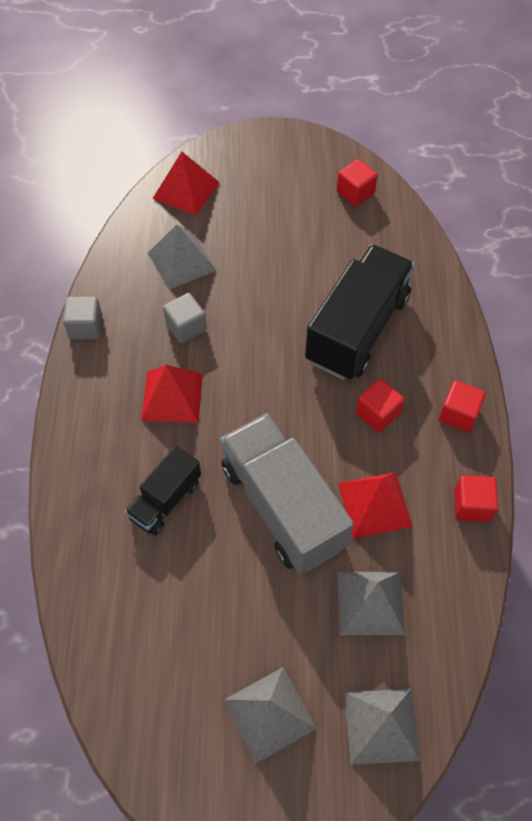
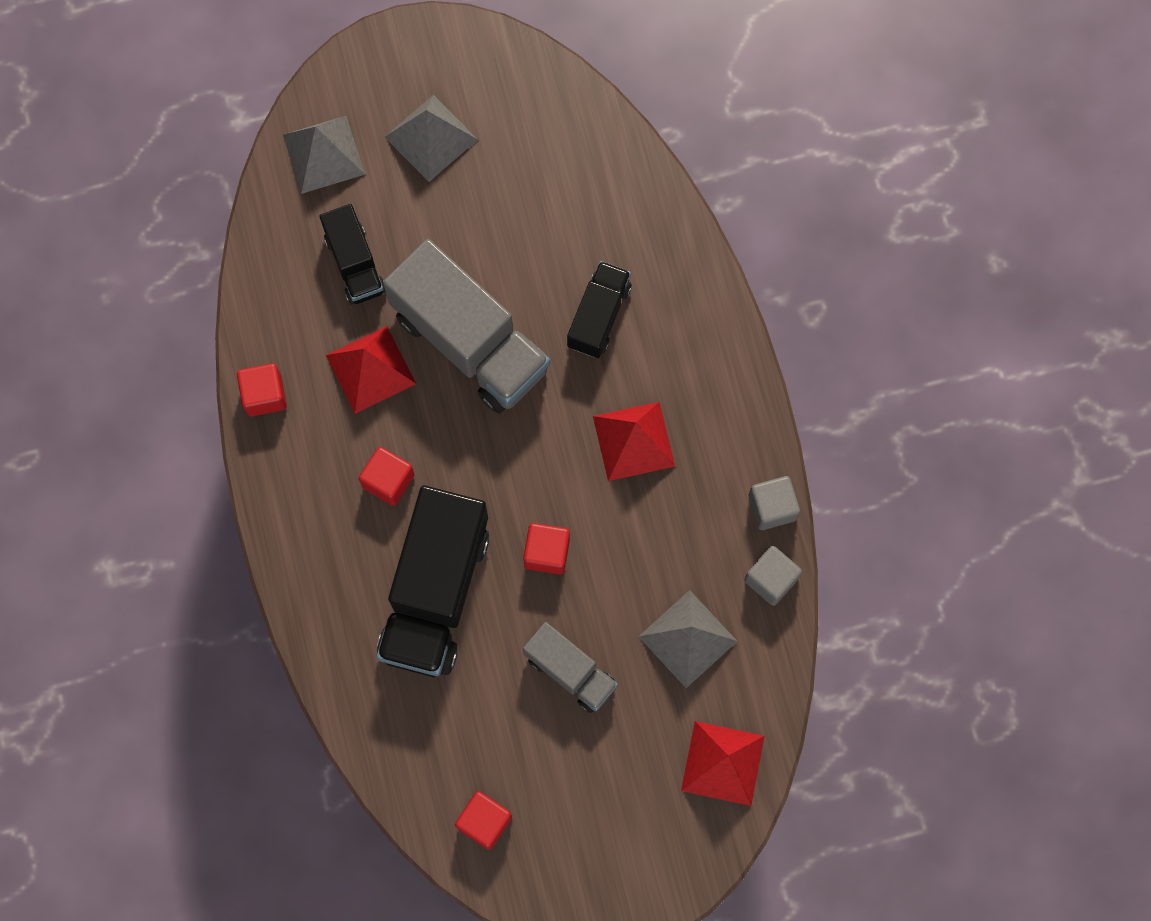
camera: 165 degrees right, 15 degrees up
grey cube [163,293,207,344] -> grey cube moved to [744,546,802,606]
grey pyramid [337,572,405,635] -> black truck [319,204,385,305]
red cube [439,381,486,432] -> red cube moved to [523,523,570,575]
none -> grey truck [523,622,618,713]

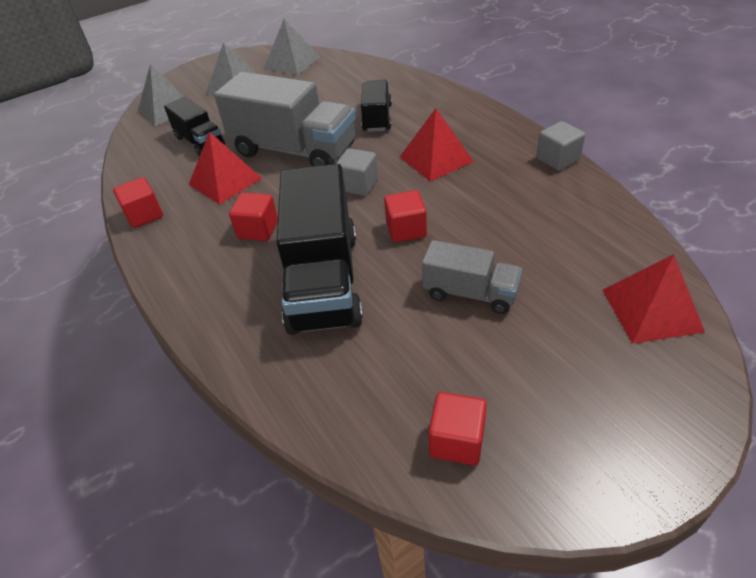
camera: 15 degrees left, 30 degrees down
grey pyramid [638,590,738,688] -> grey pyramid moved to [264,19,320,75]
grey cube [744,546,802,606] -> grey cube moved to [336,148,378,196]

